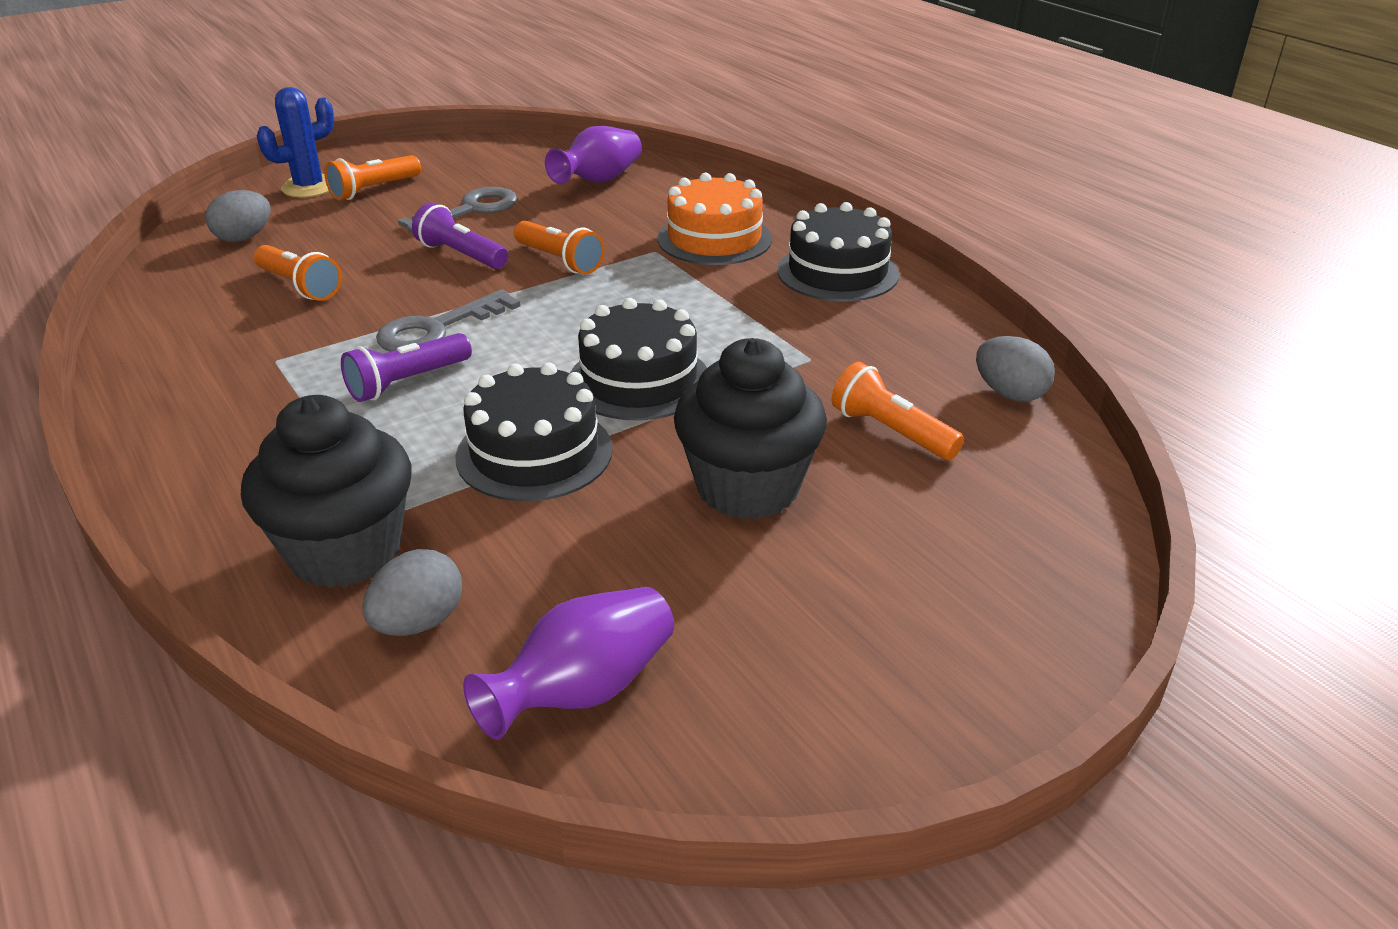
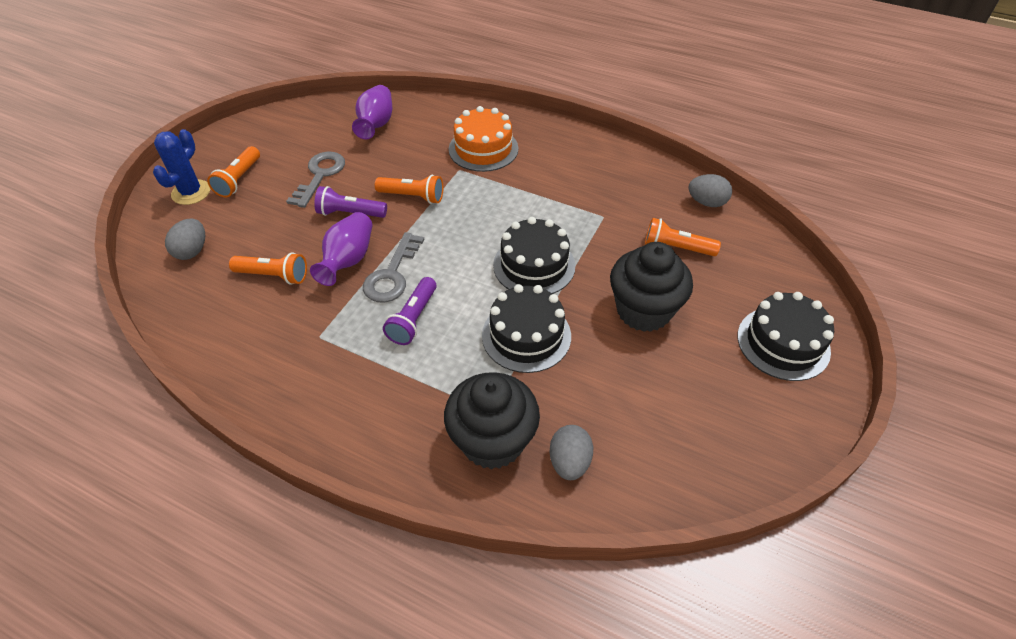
camera: 30 degrees left, 15 degrees up
purple vase [463,587,674,740] -> purple vase moved to [310,212,372,286]
black cake [777,202,899,302] -> black cake moved to [738,292,834,381]

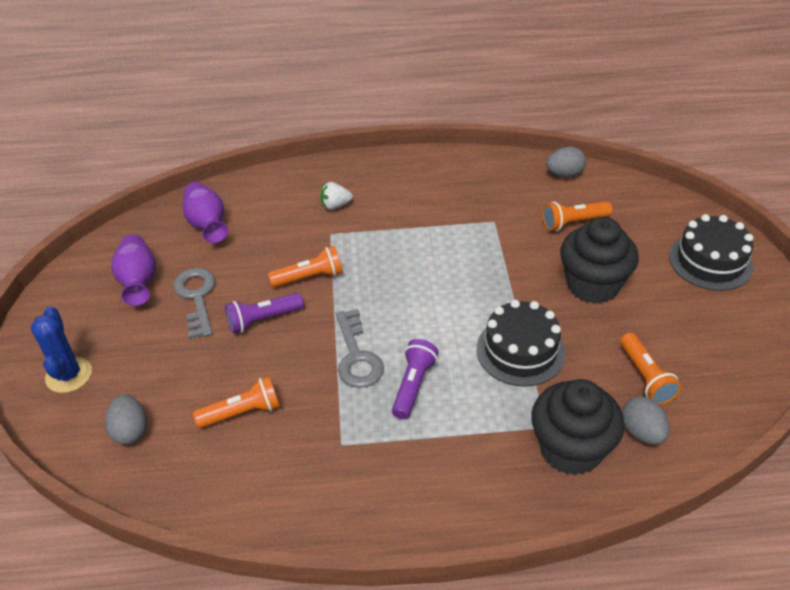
camera: 30 degrees left, 5 degrees down
orange flashlight [207,146,260,197] -> orange flashlight moved to [620,333,682,405]
purple vase [310,212,372,286] -> purple vase moved to [111,234,156,306]
purple flashlight [383,277,436,345] -> purple flashlight turned 150 degrees counterclockwise [392,339,439,419]
orange cake [449,106,518,172] -> white strawberry [320,182,353,210]
black cake [493,217,575,294] -> none

